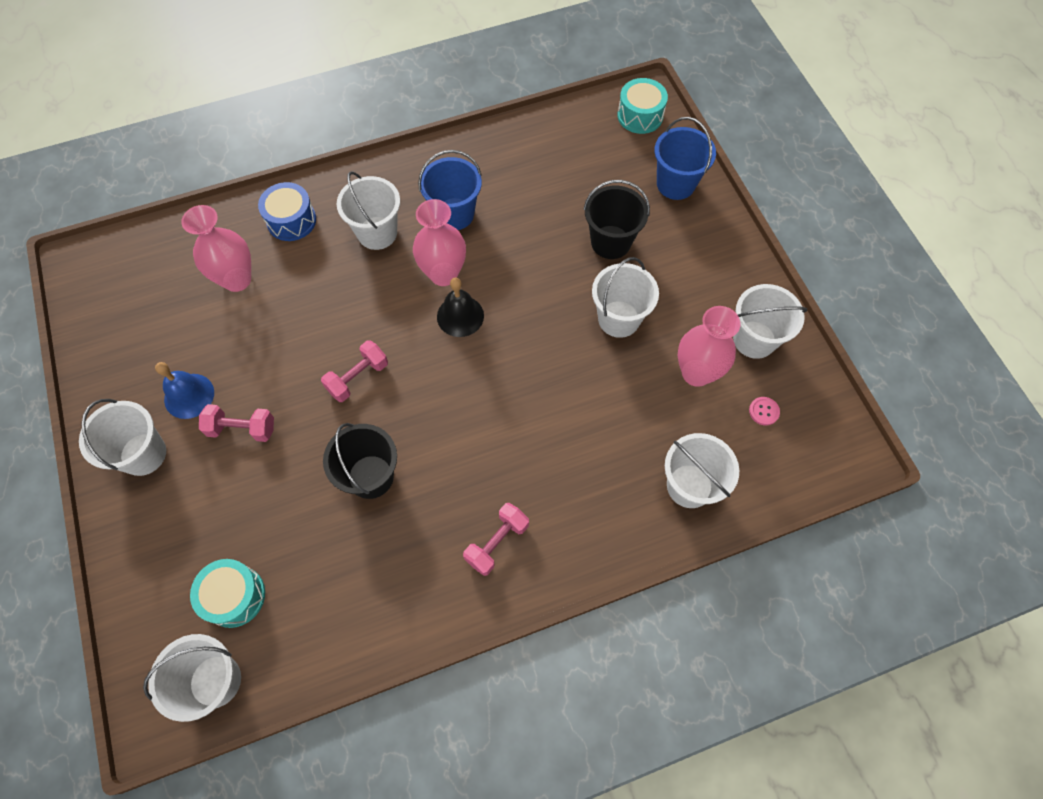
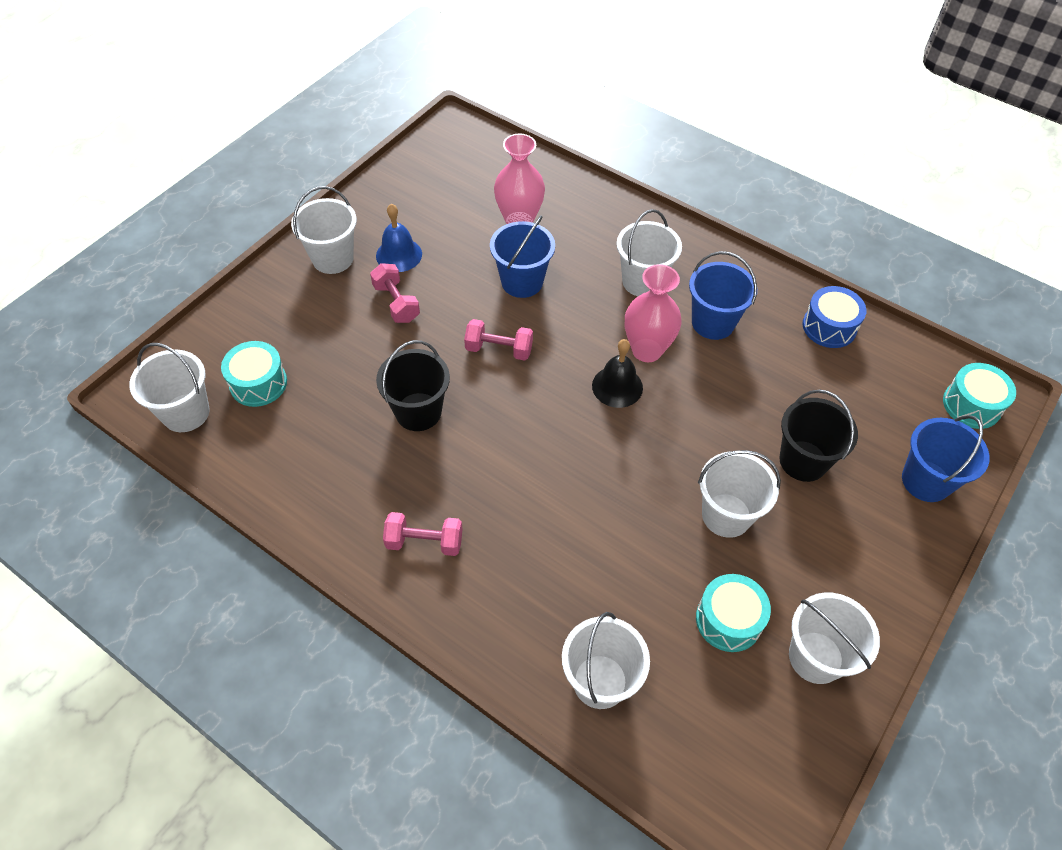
camera: 55 degrees right, 10 degrees down
blue drum [258,182,316,241] -> blue drum moved to [803,286,867,348]
pink vase [678,306,741,387] -> turquoise drum [696,574,771,652]
pink button [749,397,780,426] -> none
none -> blue bucket [490,216,555,298]

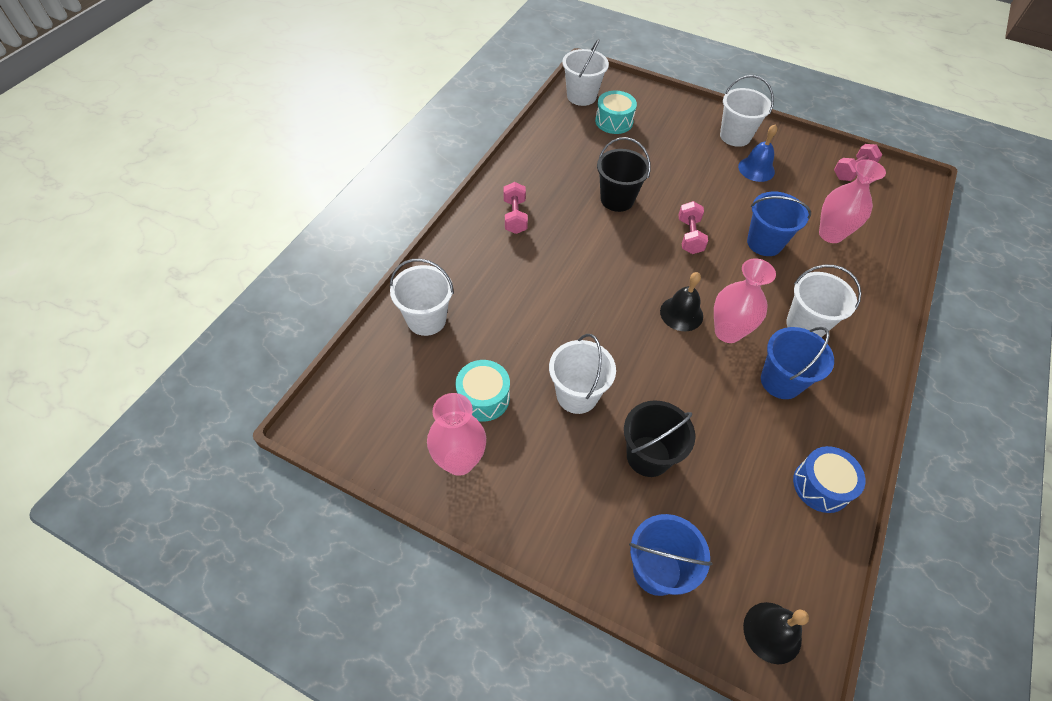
camera: 80 degrees right, 0 degrees up
pink dumbbell [370,263,420,323] -> pink dumbbell moved to [834,144,882,181]
white bucket [789,592,880,684] -> pink vase [427,393,486,476]
turquoise drum [943,363,1016,429] -> black bell [743,602,809,664]

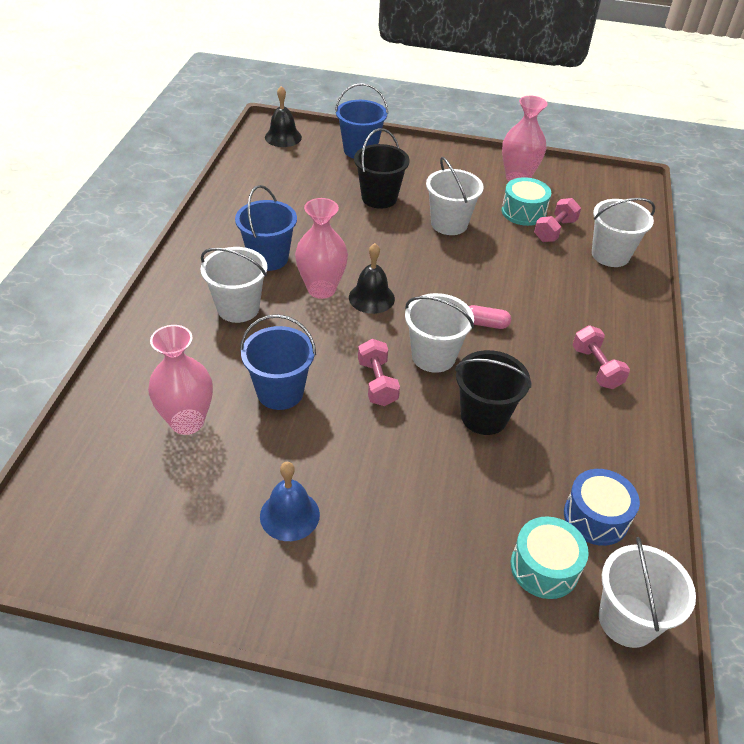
camera: 165 degrees right, 10 degrees down
white bucket [720,75,774,147] -> white bucket moved to [405,293,474,373]
blue drum [793,446,865,513] -> blue drum moved to [564,469,640,546]
pink dumbbell [834,144,882,181] -> pink dumbbell moved to [534,198,581,242]
none -> pink capsule [469,305,511,329]

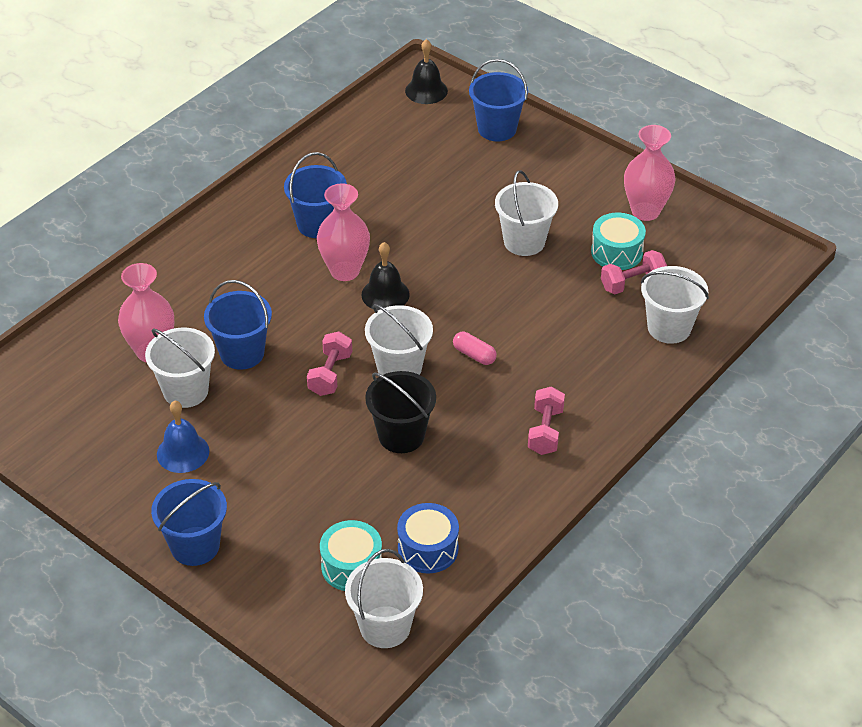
camera: 30 degrees right, 0 degrees up
white bucket [201,247,267,323] -> white bucket moved to [145,327,215,408]
black bucket [354,128,410,209] -> none
none -> blue bucket [151,479,227,566]

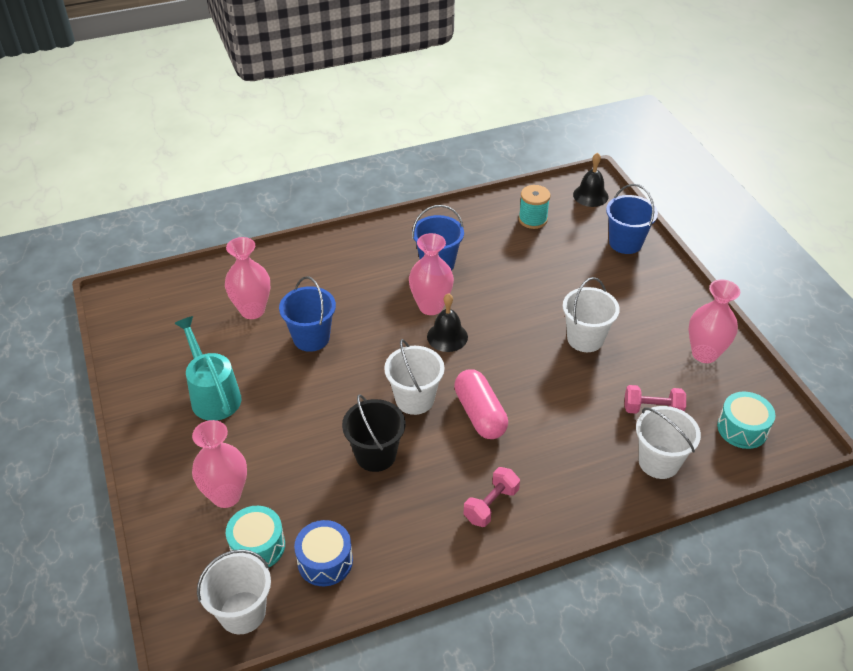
camera: 30 degrees right, 0 degrees up
white bucket [145,327,215,408] -> none
blue bucket [151,479,227,566] -> none
blue bell [157,401,209,473] -> turquoise watering can [174,316,241,421]
pink dumbbell [307,331,352,396] -> none
pink capsule [453,332,497,365] -> pink capsule [454,369,508,439], size x1.88
turquoise drum [591,213,646,270] -> turquoise drum moved to [717,391,775,449]
none -> pink vase [192,420,247,508]
none -> turquoise spool [519,185,550,229]

